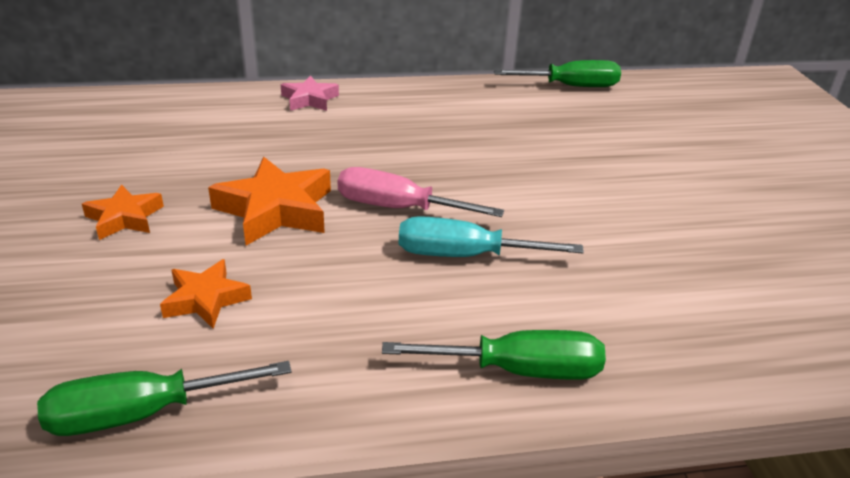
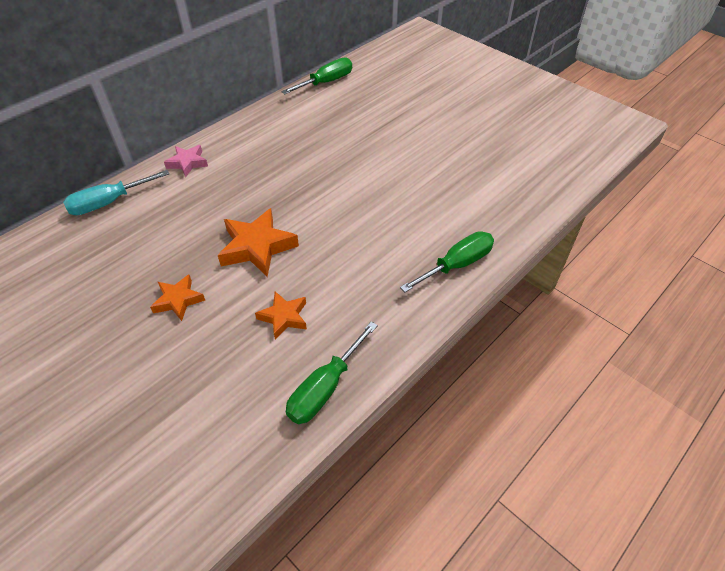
camera: 35 degrees left, 15 degrees up
pink screwdriver [338,167,504,217] -> none
turquoise screwdriver [399,216,584,257] -> turquoise screwdriver moved to [63,170,169,215]

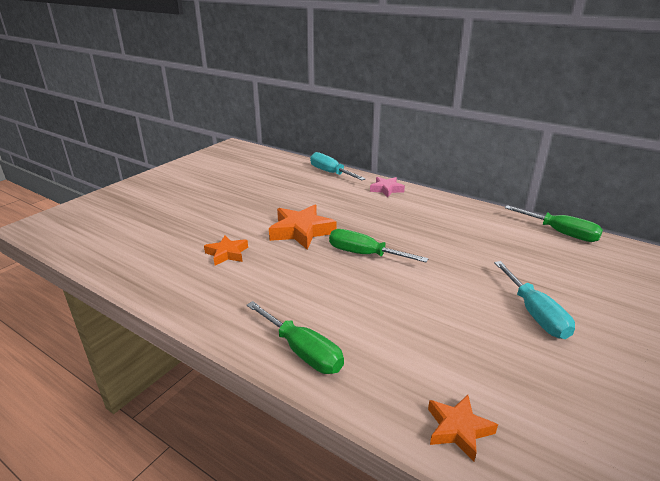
camera: 80 degrees right, 20 degrees down
orange star [150,274,205,321] -> orange star moved to [428,395,498,462]
green screwdriver [286,322,378,424] -> green screwdriver moved to [329,229,429,263]
none -> turquoise screwdriver [494,261,575,339]

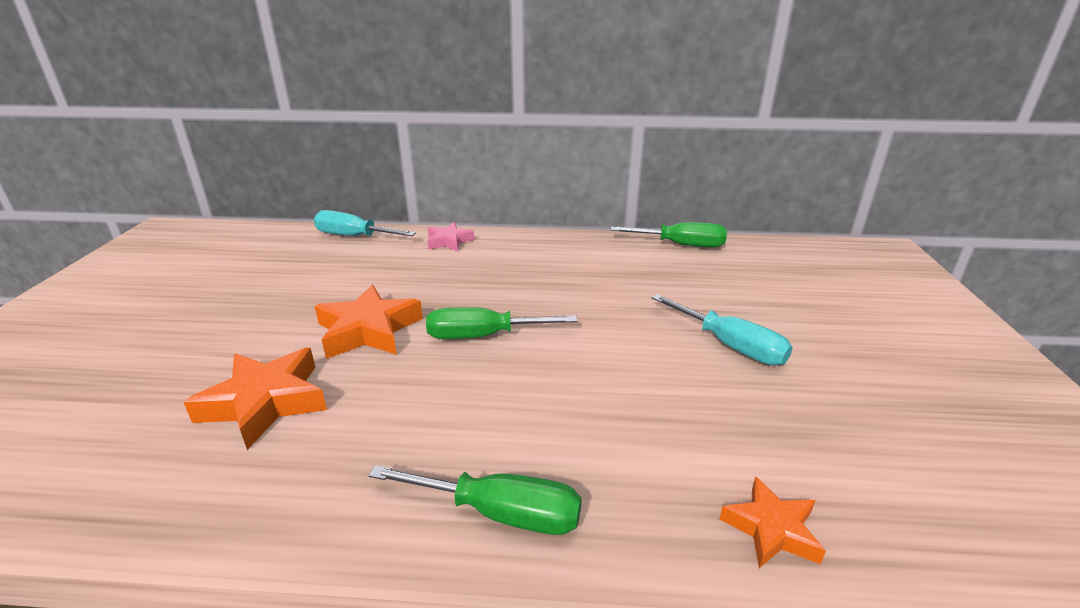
camera: 30 degrees left, 0 degrees up
orange star [204,236,248,265] -> orange star [184,348,327,450], size x1.66

